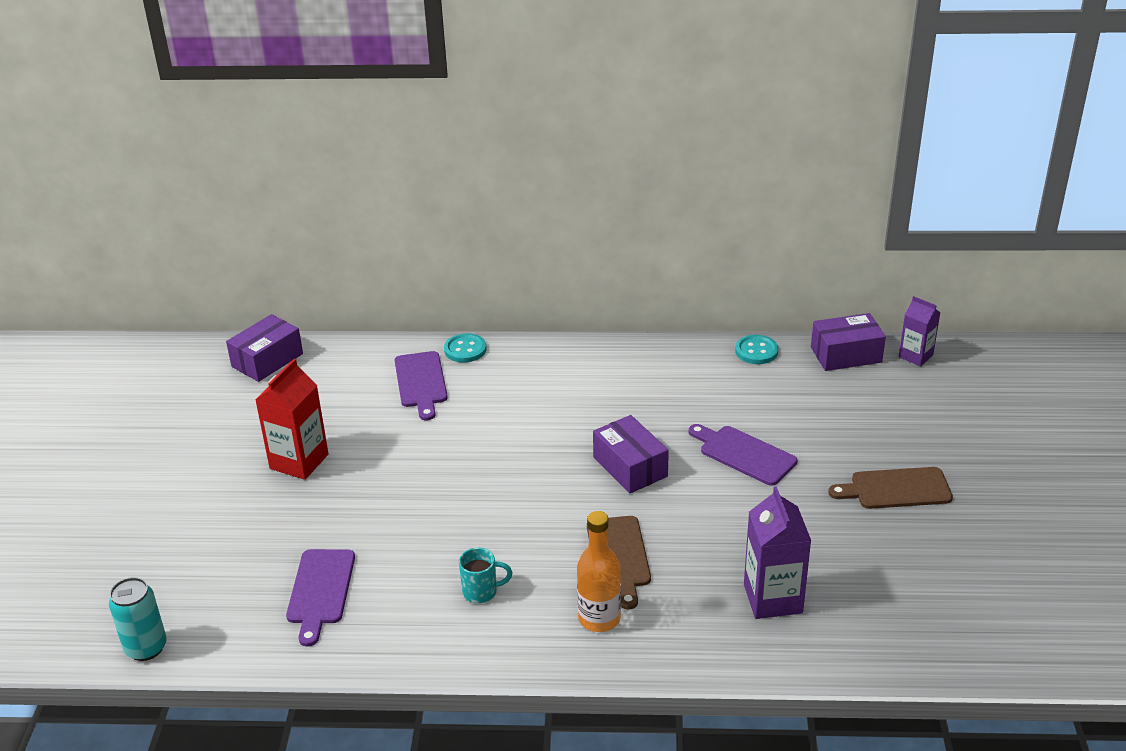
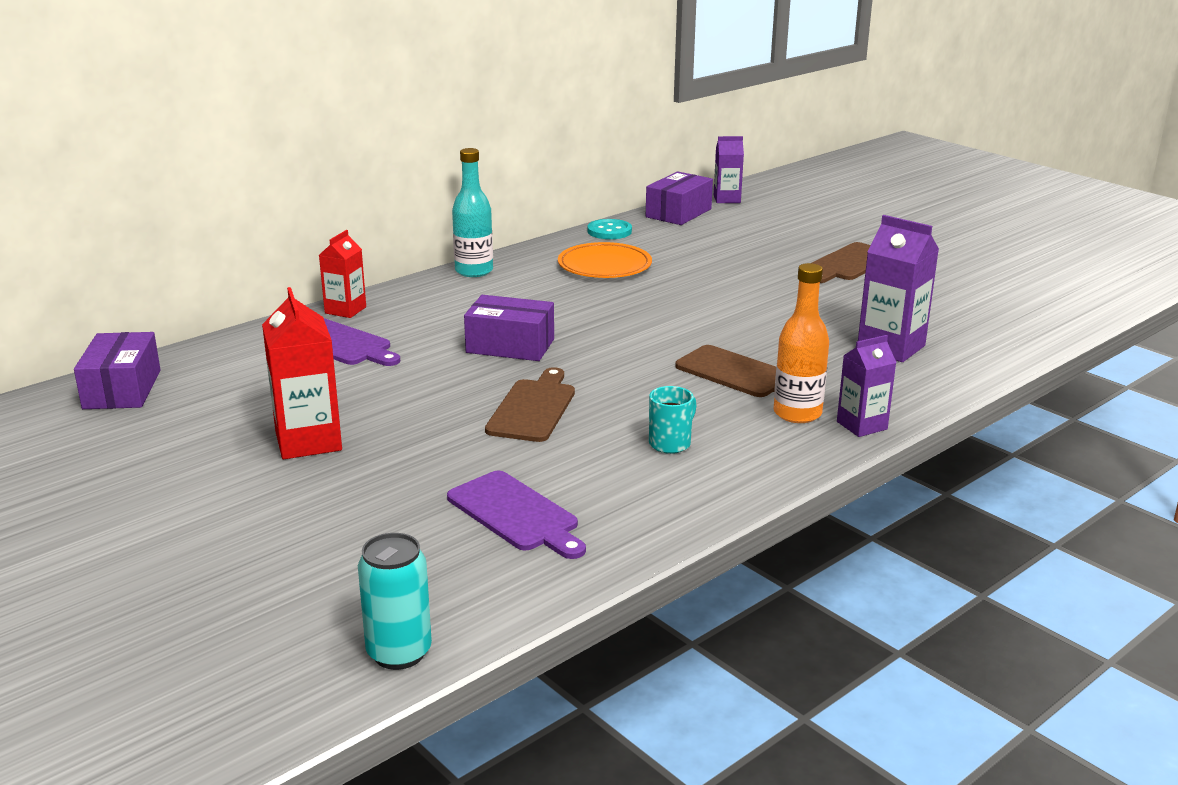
camera: 45 degrees left, 10 degrees down
turquoise button [444,333,487,363] -> red carton [319,230,366,318]
purple box [593,415,669,494] -> purple box moved to [464,295,554,361]
purple cutting board [689,424,797,486] -> none
none -> turquoise bottle [452,148,493,277]
none -> brown cutting board [485,367,575,442]
none -> orange plate [558,242,652,278]
none -> purple carton [837,335,897,437]

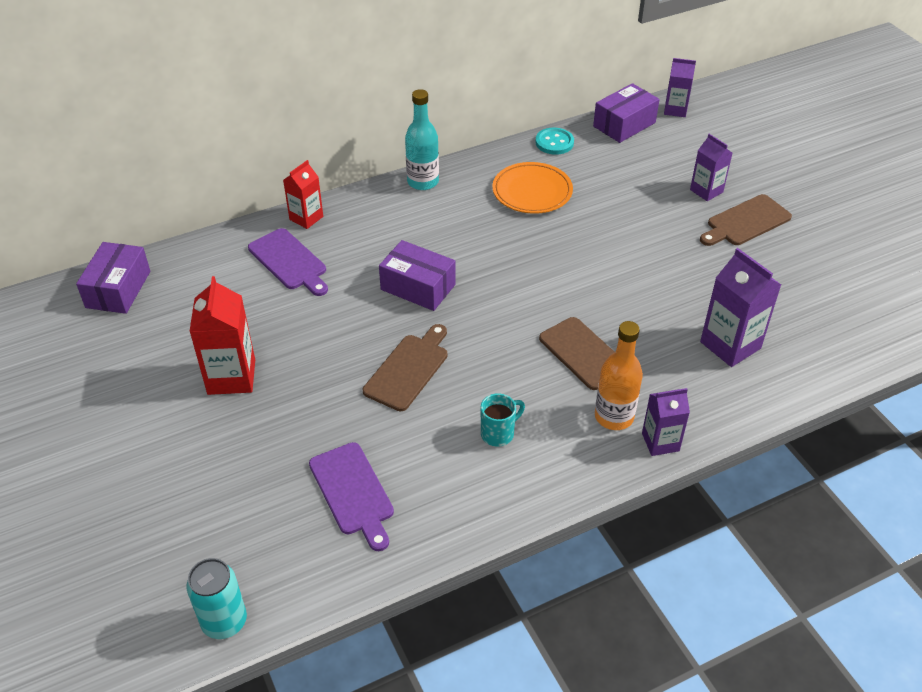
camera: 15 degrees right, 20 degrees up
none -> purple carton [690,134,732,201]

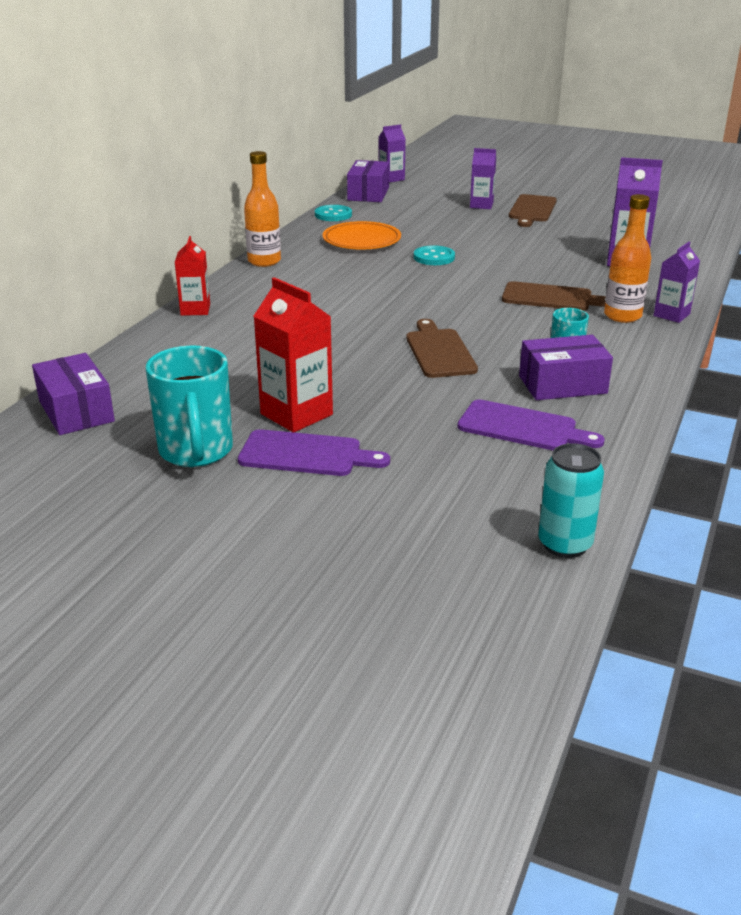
camera: 40 degrees left, 15 degrees down
purple cutting board [248,228,328,296] -> purple cutting board moved to [238,429,390,476]
purple box [379,240,456,311] -> purple box moved to [519,335,613,400]
turquoise bottle [405,89,439,190] -> orange bottle [244,151,281,267]
none -> turquoise mug [145,345,233,467]
none -> turquoise button [414,245,455,265]

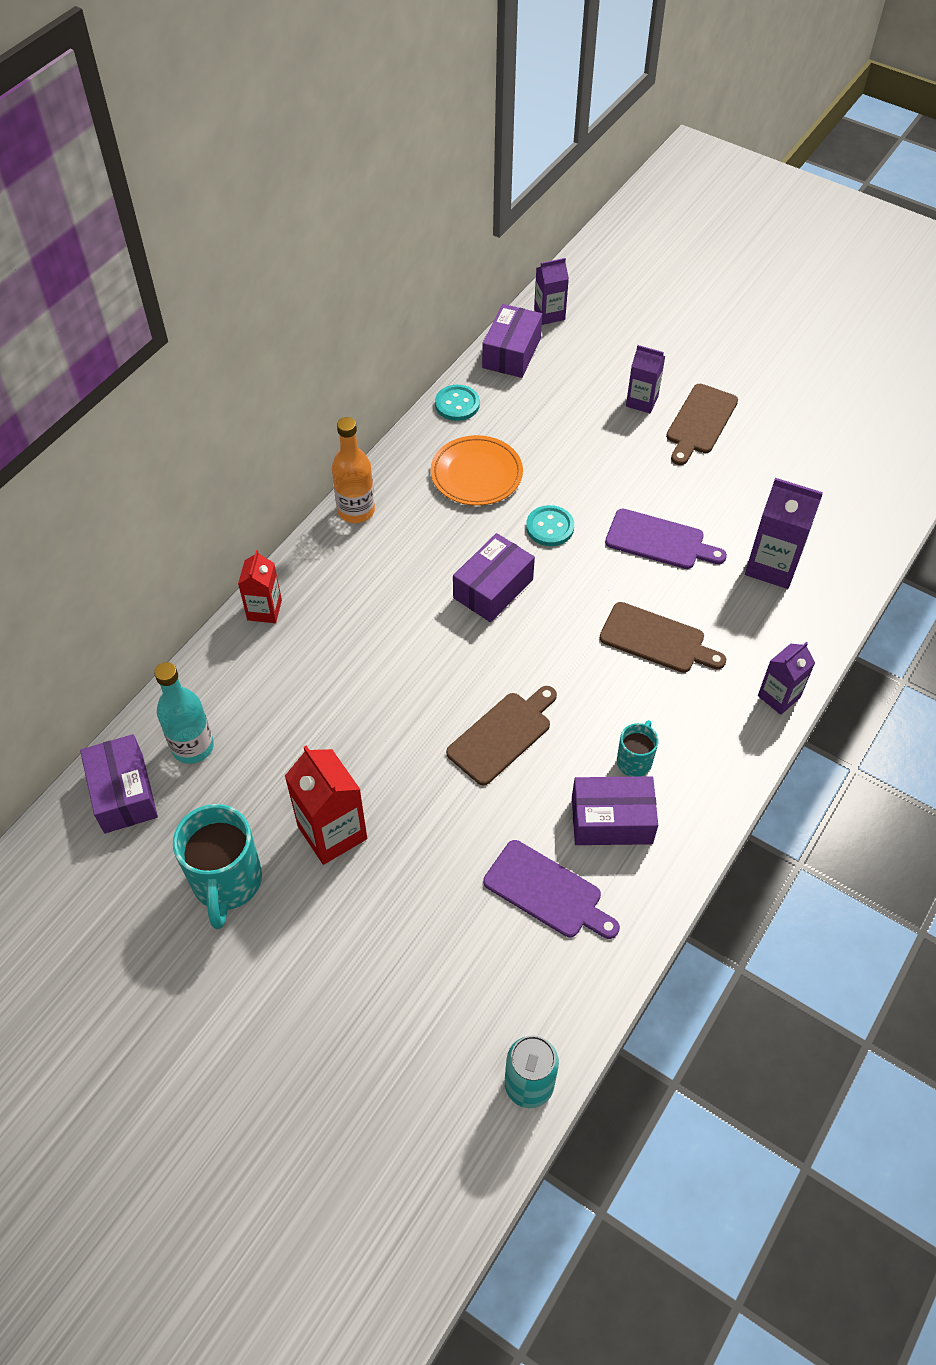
camera: 10 degrees right, 25 degrees up
purple cutting board [238,429,390,476] -> purple cutting board moved to [605,509,727,569]
brown cutting board [406,319,478,378] -> brown cutting board turned 45 degrees clockwise [446,686,557,785]
orange bottle [604,194,651,323] -> none
none -> turquoise bottle [154,662,214,764]
none -> purple box [453,533,535,622]

